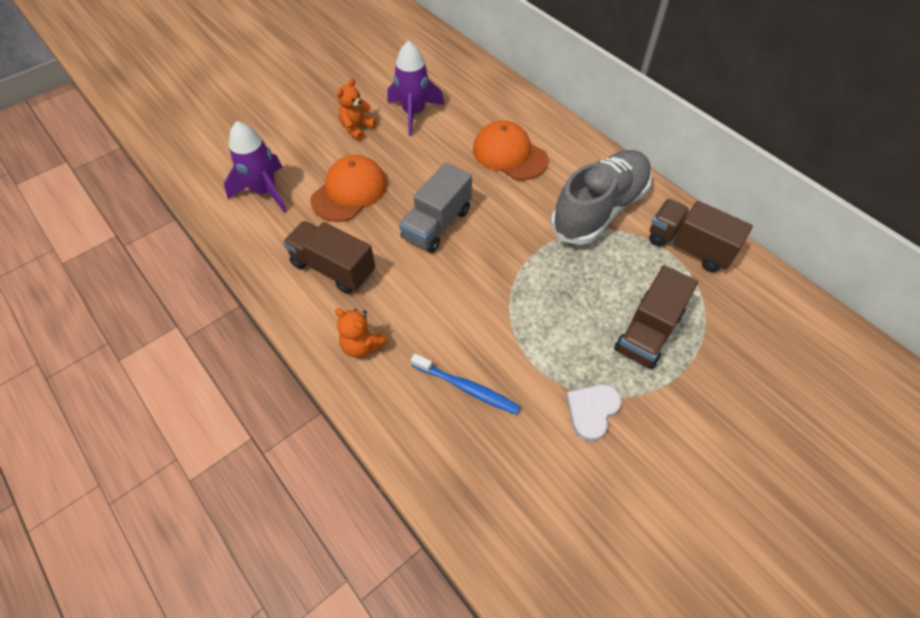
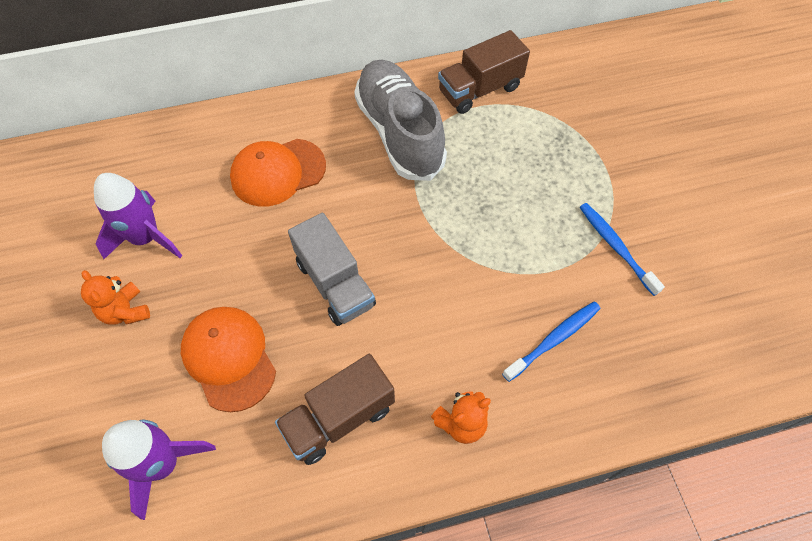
camera: 65 degrees left, 5 degrees up
white heart [566,384,622,441] -> blue toothbrush [580,203,665,296]
brown truck [614,265,698,369] -> none

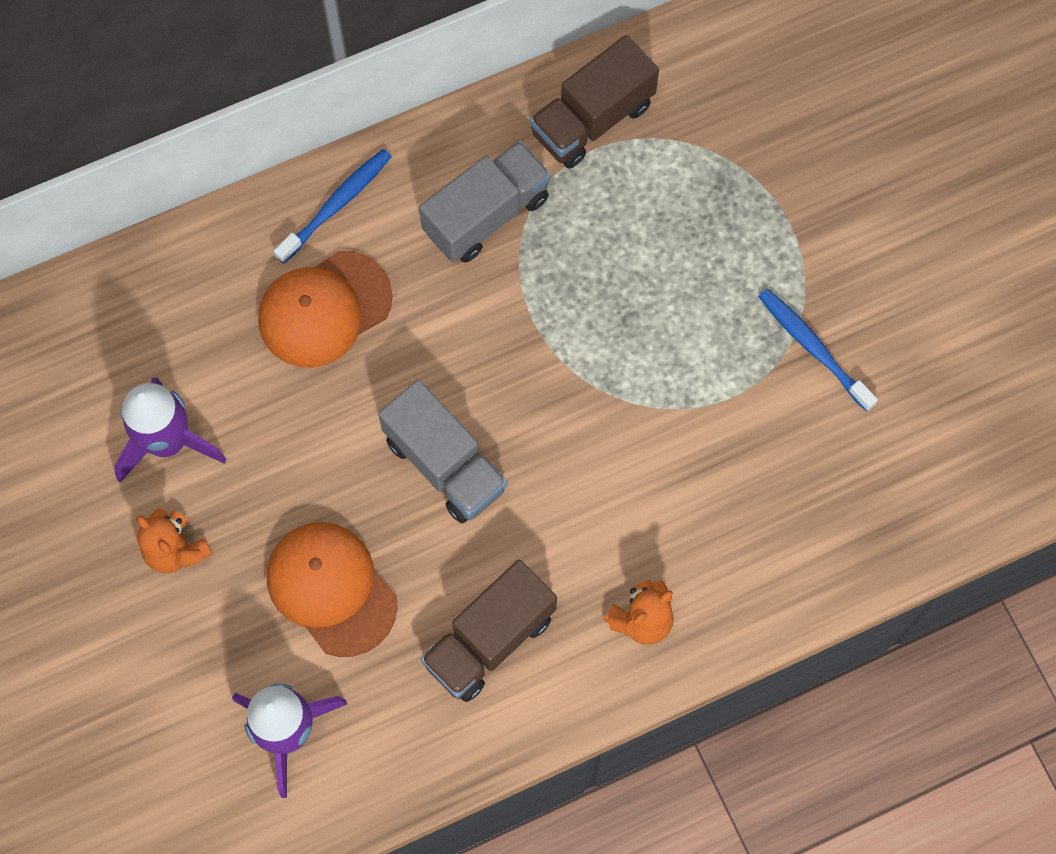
camera: 10 degrees left, 10 degrees up
grey shoe [354,60,447,181] -> grey truck [419,141,551,263]
blue toothbrush [502,301,601,382] -> blue toothbrush moved to [274,149,392,264]

